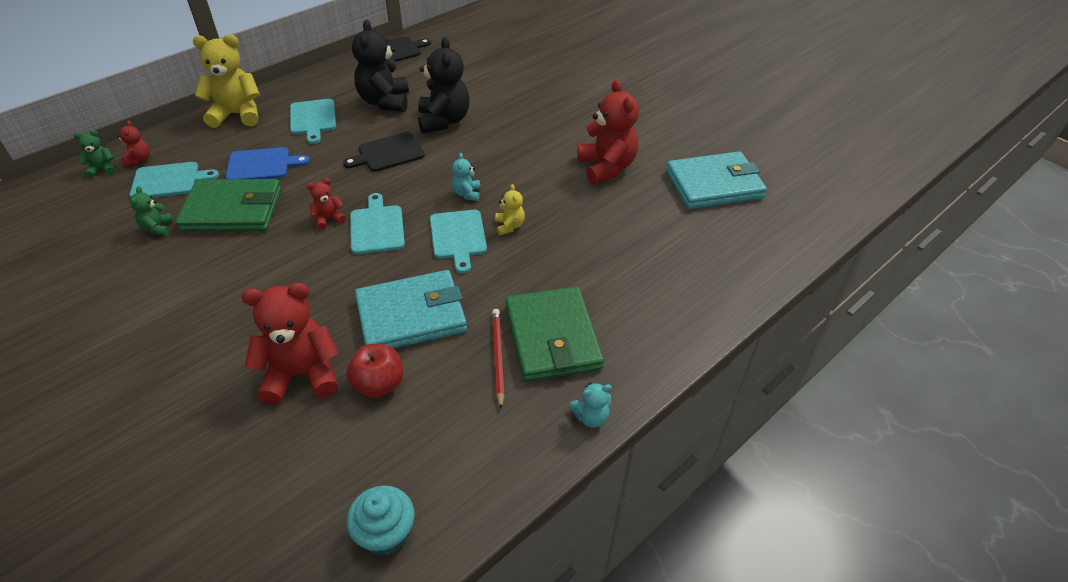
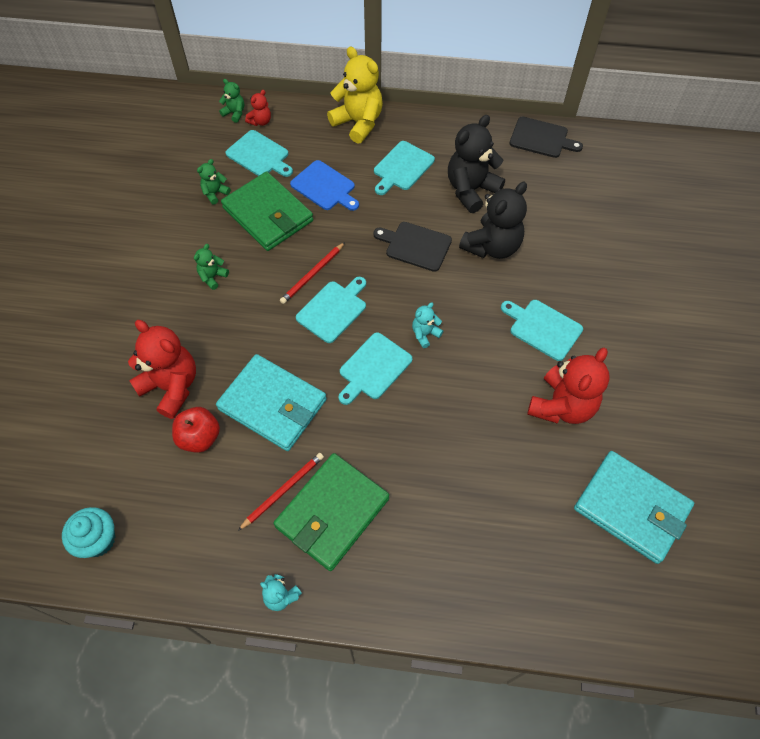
camera: 50 degrees right, 15 degrees up
red teddy bear [307,178,346,230] -> red pencil [280,242,345,304]
yellow teddy bear [495,184,525,235] -> none
none -> green teddy bear [194,244,229,290]
none -> turquoise cutting board [501,300,583,361]

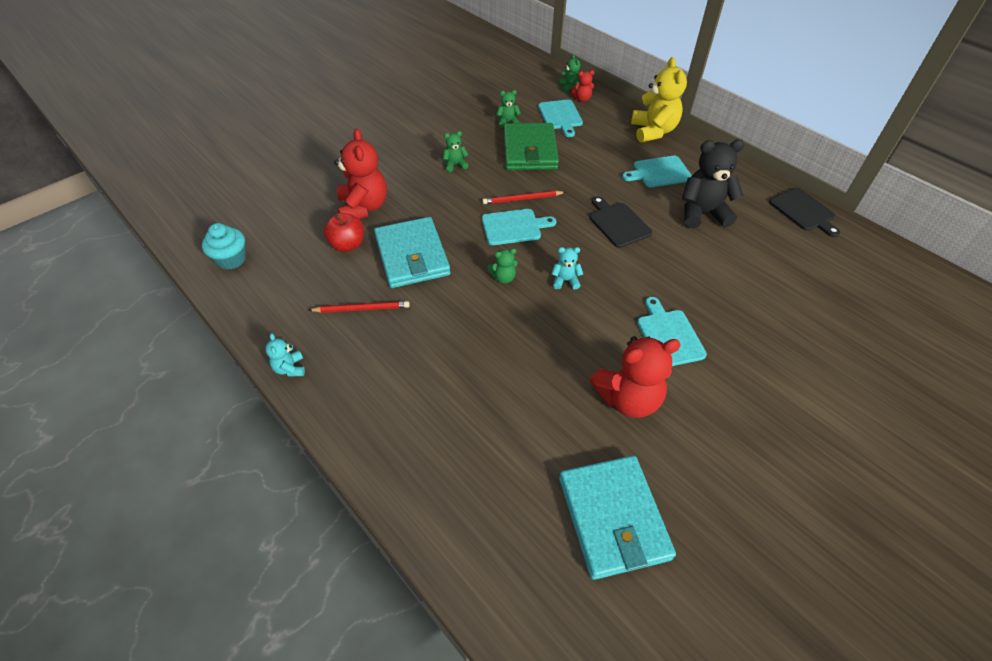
camera: 40 degrees right, 10 degrees down
green wallet [274,453,389,571] -> none
blue cutting board [290,160,359,211] -> none
turquoise cutting board [338,332,412,405] -> green teddy bear [488,249,518,284]
black teddy bear [459,182,527,259] -> none

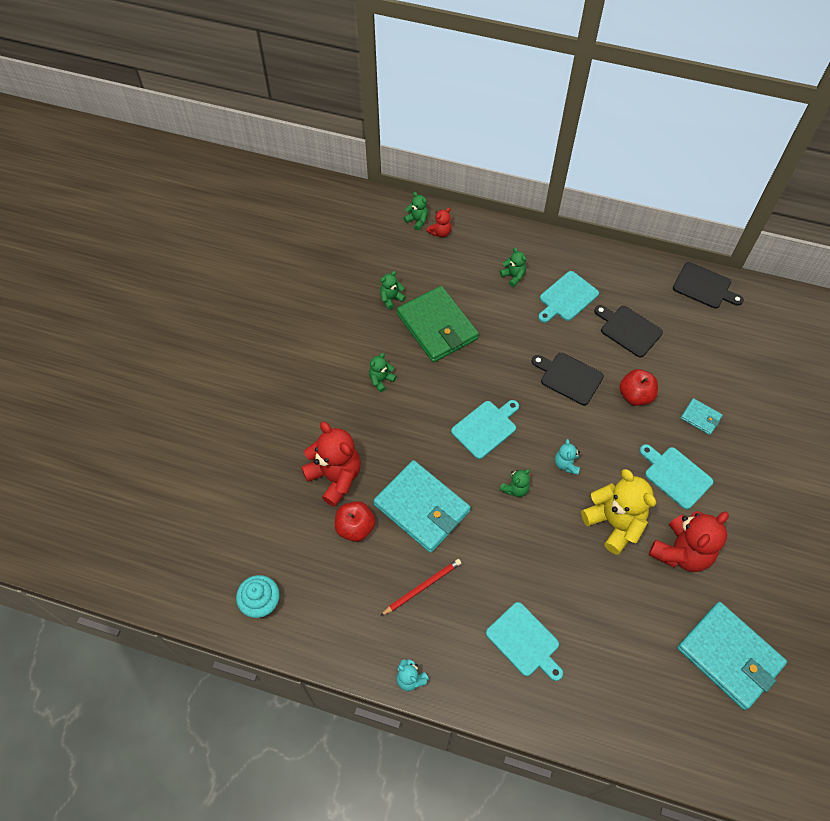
camera: 30 degrees left, 10 degrees up
red pencil [482,191,566,204] -> none
turquoise cutting board [538,99,583,137] -> turquoise cutting board moved to [486,602,563,681]
turquoise teddy bear [552,247,583,289] -> turquoise teddy bear turned 60 degrees counterclockwise [555,439,580,475]
yellow teddy bear [631,57,687,142] -> yellow teddy bear moved to [581,469,656,555]
black teddy bear [682,139,745,229] -> black cutting board [594,305,663,357]
none -> green teddy bear [500,248,526,287]
none -> red apple [620,369,658,406]
none -> turquoise wallet [681,398,723,435]

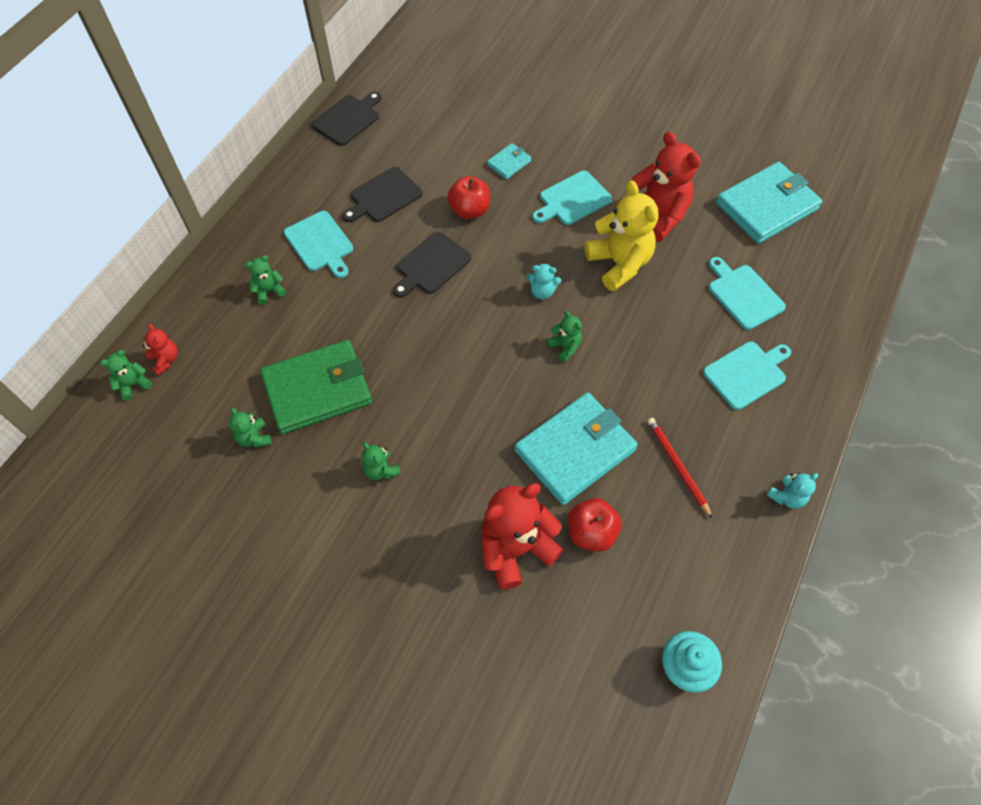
camera: 80 degrees left, 0 degrees up
turquoise cutting board [451,400,519,459] -> turquoise cutting board moved to [709,257,786,330]
yellow teddy bear [581,469,656,555] -> yellow teddy bear turned 90 degrees clockwise [585,181,659,291]

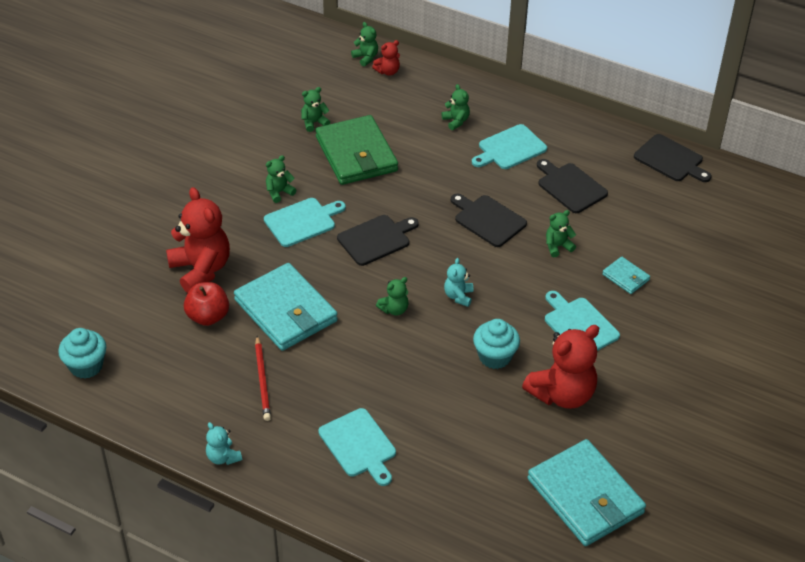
camera: 90 degrees right, 15 degrees down
red apple [447,176,490,219] -> green teddy bear [546,210,576,257]
yellow teddy bear [585,181,659,291] -> turquoise cupcake [473,319,520,369]
red pencil [648,418,713,519] -> red pencil turned 105 degrees clockwise [255,336,271,421]
turquoise cutting board [709,257,786,330] -> turquoise cutting board moved to [264,198,346,247]
none -> black cutting board [337,215,419,266]

